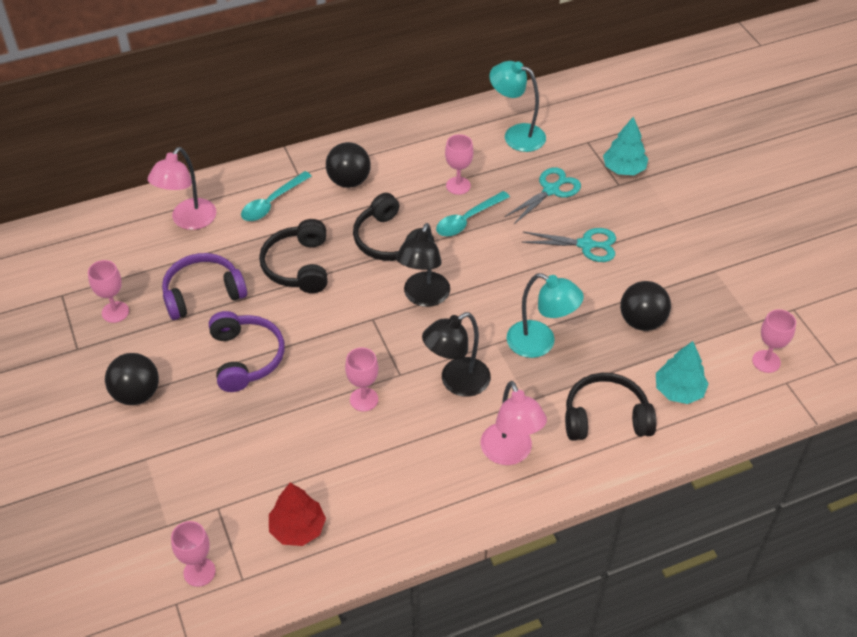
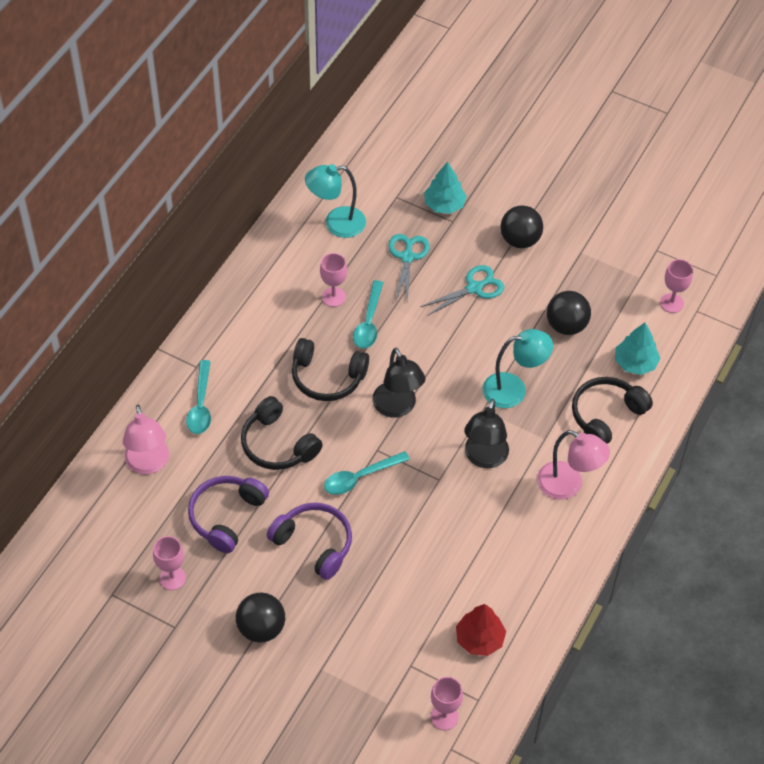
camera: 40 degrees left, 5 degrees up
black ball [326,142,371,188] -> black ball moved to [500,206,543,248]
pink goblet [345,348,378,412] -> none
none -> turquoise spoon [324,451,410,495]

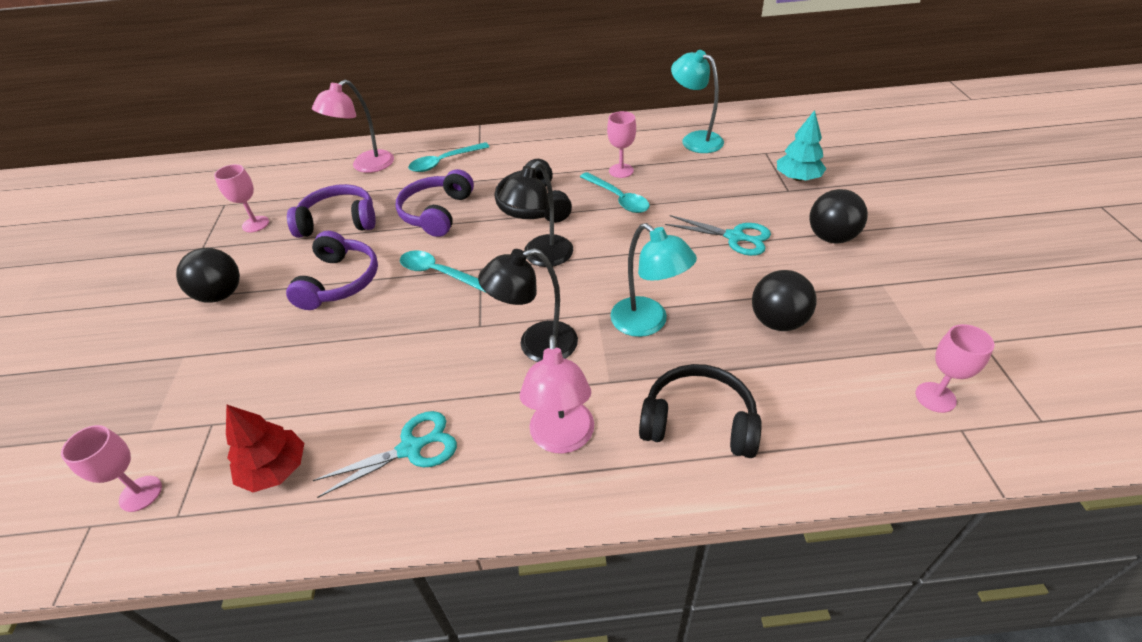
camera: 60 degrees right, 10 degrees down
black headphones [241,396,323,470] -> purple headphones [396,169,474,237]
turquoise spoon [353,280,383,349] -> turquoise spoon turned 105 degrees counterclockwise [580,172,650,213]
turquoise scissors [388,234,430,302] -> turquoise scissors moved to [312,411,457,498]
turquoise tree [615,323,660,375] -> none

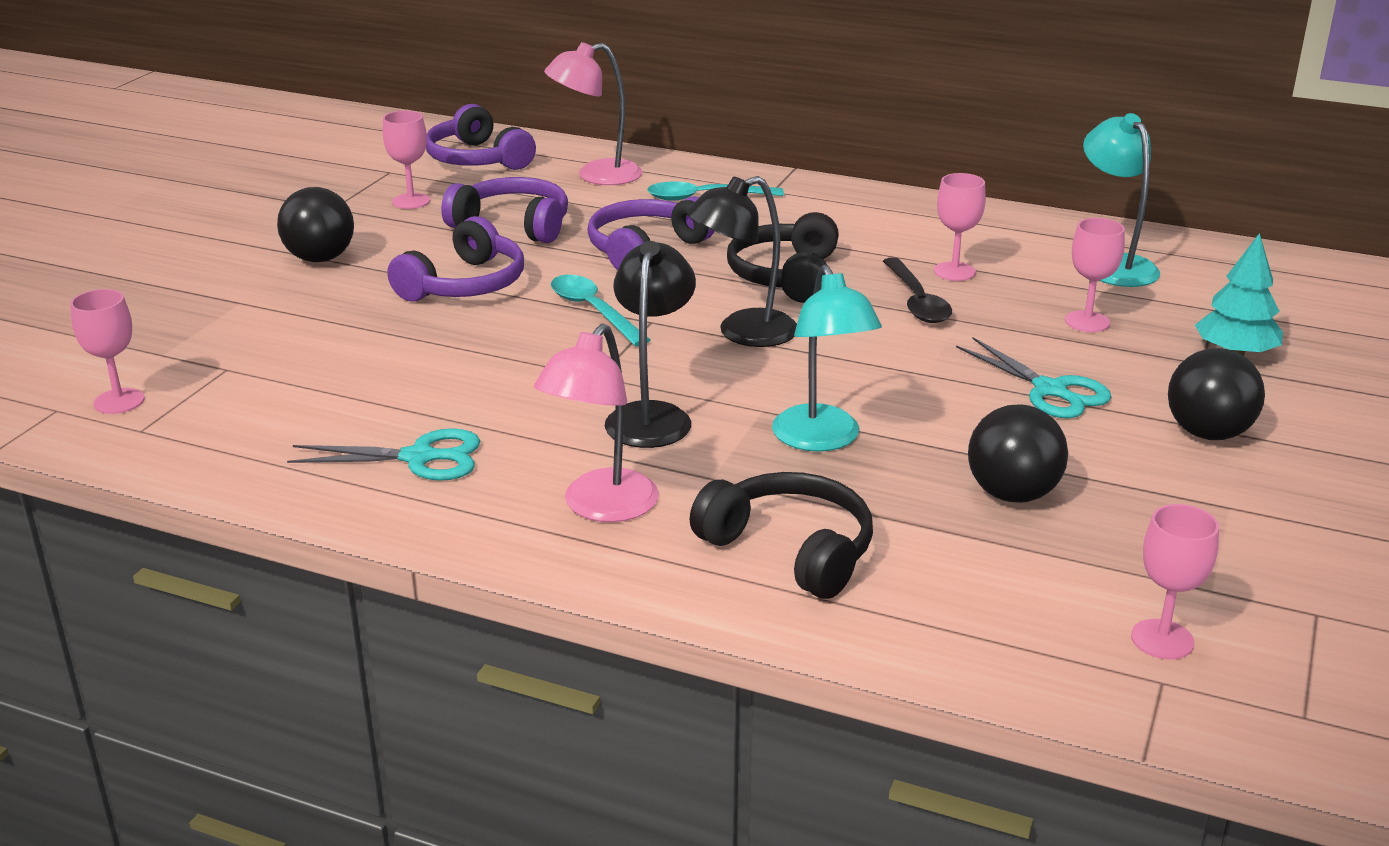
camera: 25 degrees right, 15 degrees down
red tree [226,404,304,492] -> none
black lamp [478,248,578,362] -> black lamp turned 90 degrees clockwise [605,241,696,448]
turquoise spoon [580,172,650,213] -> black spoon [883,257,952,323]
none -> purple headphones [426,104,536,170]
none -> pink goblet [1065,218,1125,332]

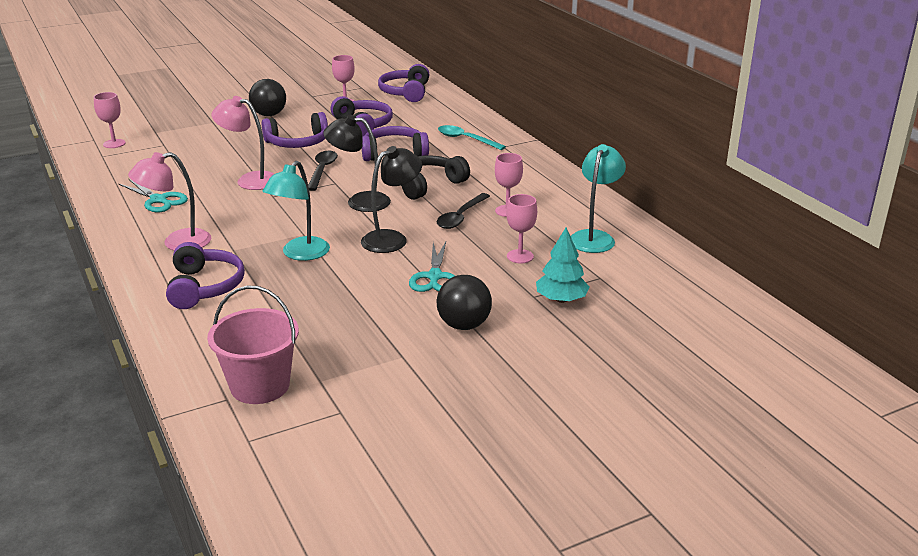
camera: 40 degrees right, 0 degrees up
pink lamp [544,42,642,185] -> pink lamp moved to [212,96,274,190]
turquoise spoon [551,275,650,346] -> black spoon [308,151,338,191]
black lamp [605,241,696,448] -> black lamp moved to [361,146,422,253]
black headphones [690,472,873,599] -> purple headphones [166,242,245,309]
black ball [968,404,1068,503] -> none
pink goblet [1131,504,1219,659] -> pink bucket [207,286,299,404]

